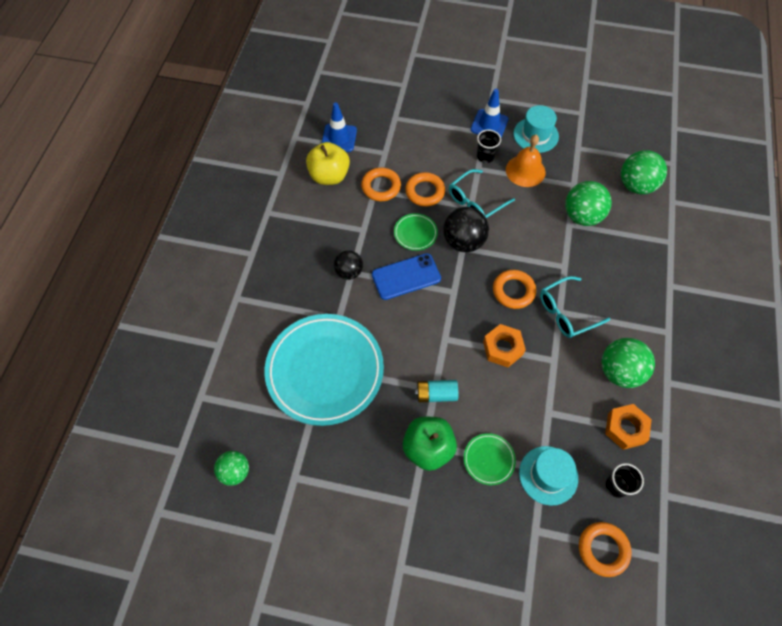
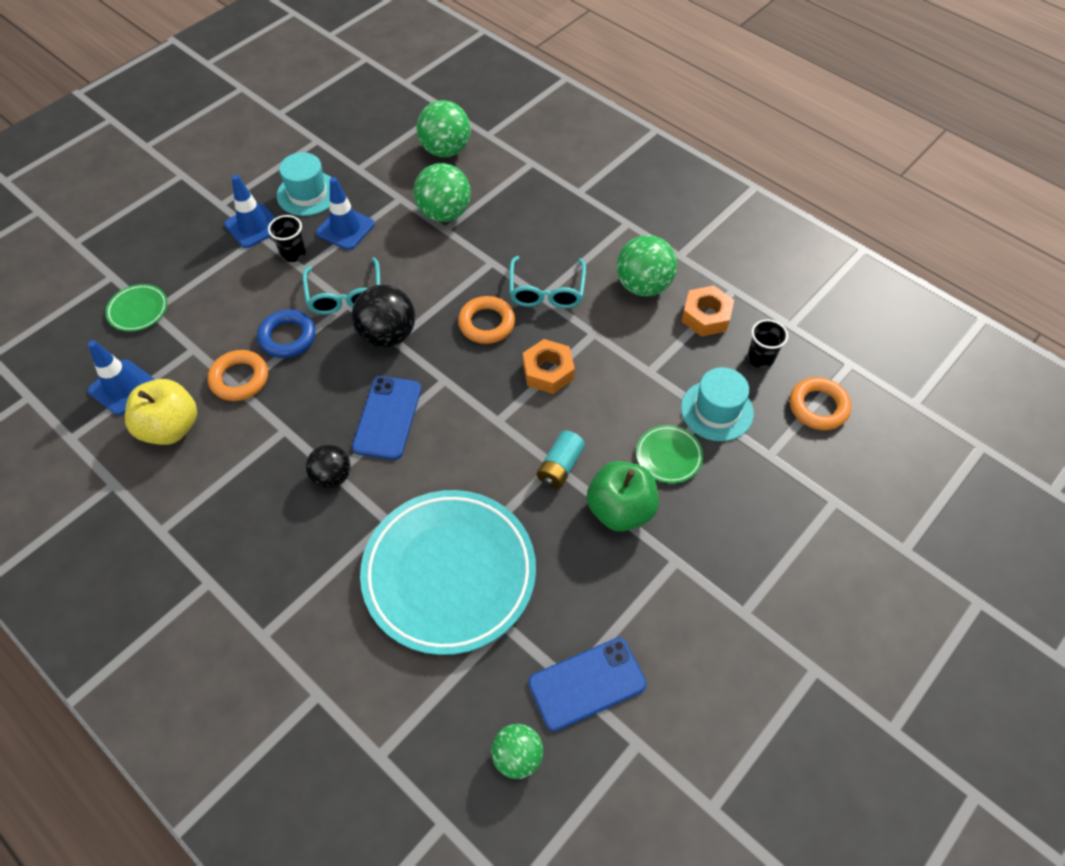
camera: 60 degrees left, 5 degrees down
green plate [394,213,438,251] -> green plate moved to [106,284,168,331]
orange ring [405,172,445,206] -> blue ring [257,309,316,358]
orange bell [506,135,545,187] -> blue traffic cone [316,177,375,250]
none -> blue phone [528,638,647,731]

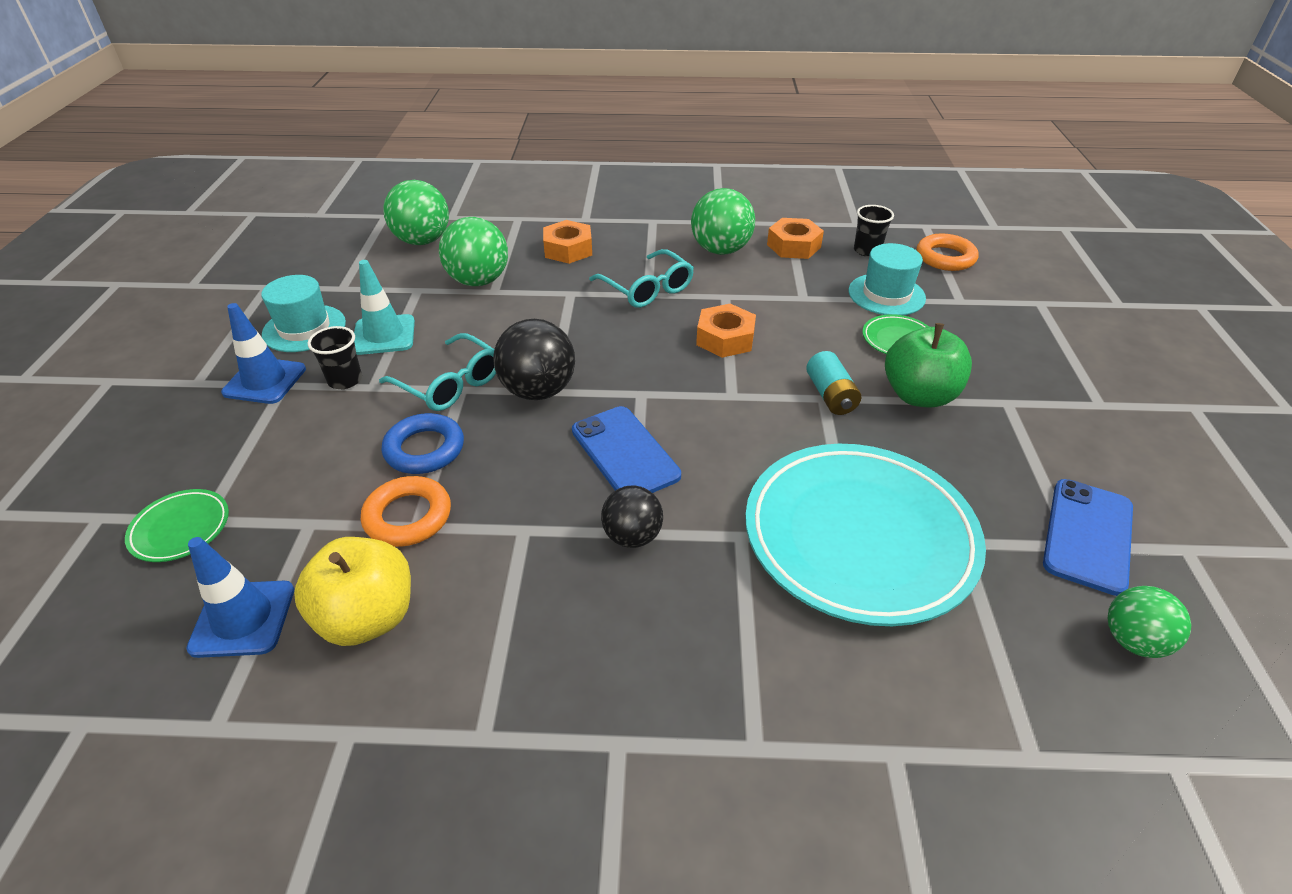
camera: 40 degrees left, 15 degrees down
blue traffic cone [316,177,375,250] -> turquoise traffic cone [354,260,415,355]
orange ring [458,296,515,344] -> none
none -> orange nut [543,220,592,264]

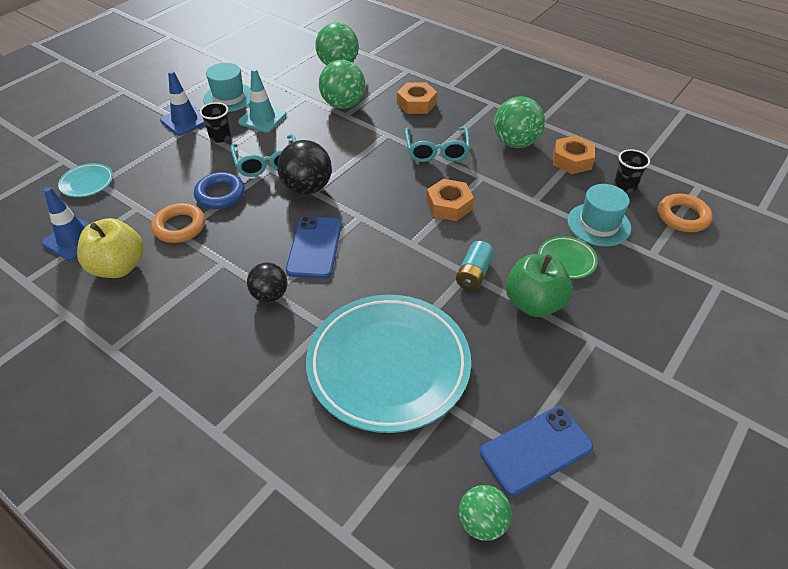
camera: 35 degrees right, 5 degrees up
green plate [125,489,229,562] -> turquoise plate [58,163,113,197]

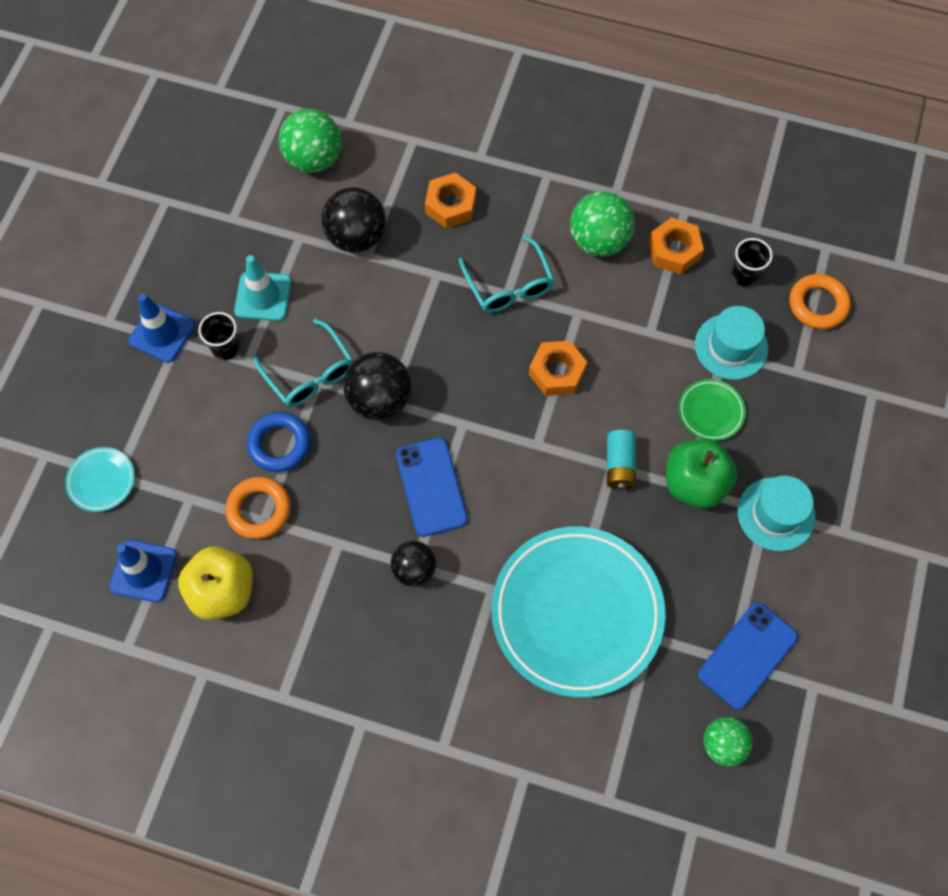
camera: 20 degrees left, 20 degrees up
turquoise hat [203,63,250,112] -> turquoise hat moved to [738,476,815,551]
green ball [319,60,366,109] -> black ball [321,187,386,253]

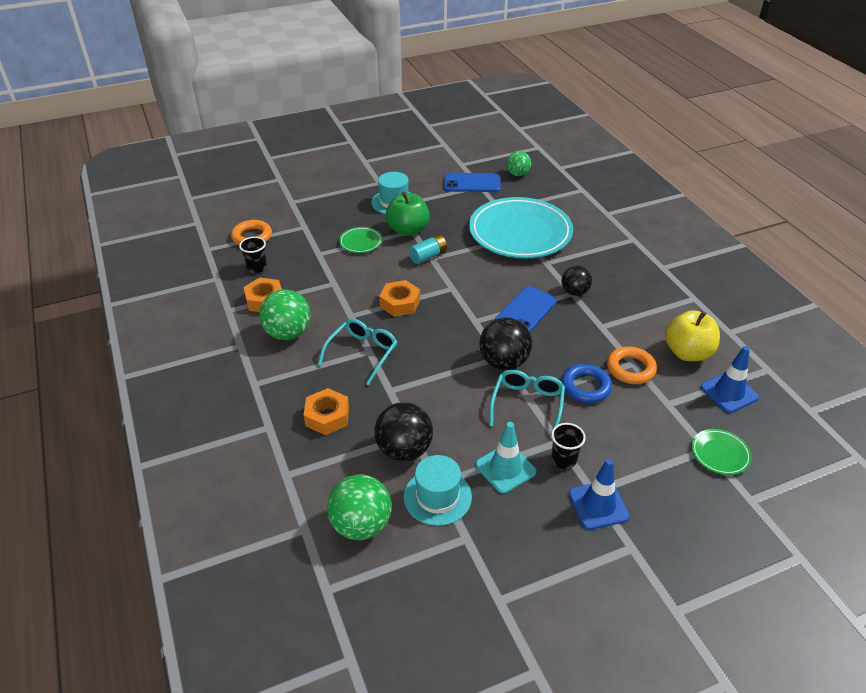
camera: 130 degrees left, 25 degrees down
turquoise plate [65,447,135,512] -> green plate [691,429,752,475]
turquoise hat [695,306,768,380] -> turquoise hat moved to [404,455,472,526]

